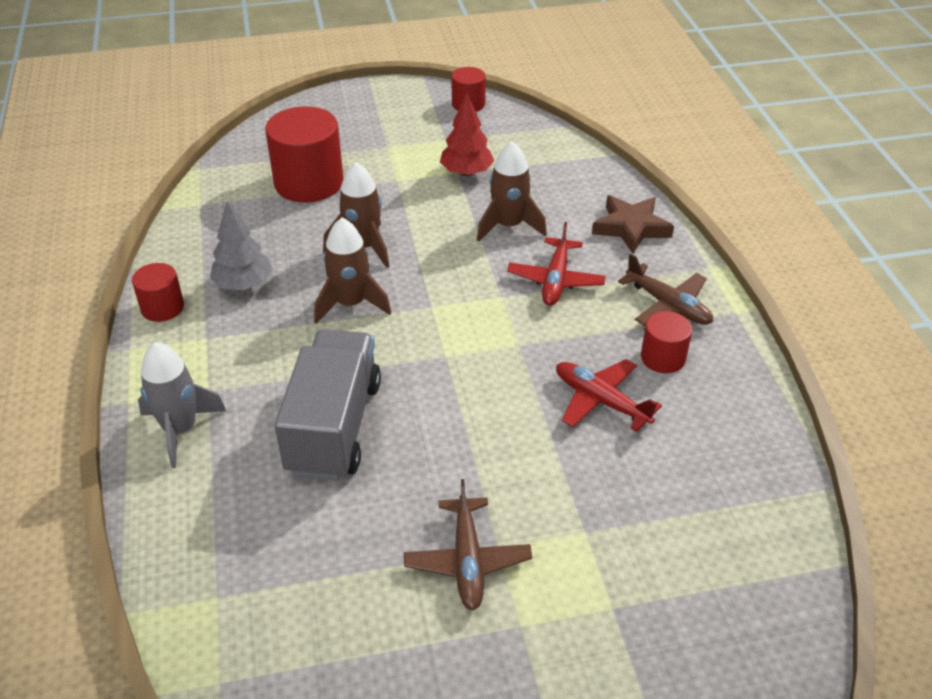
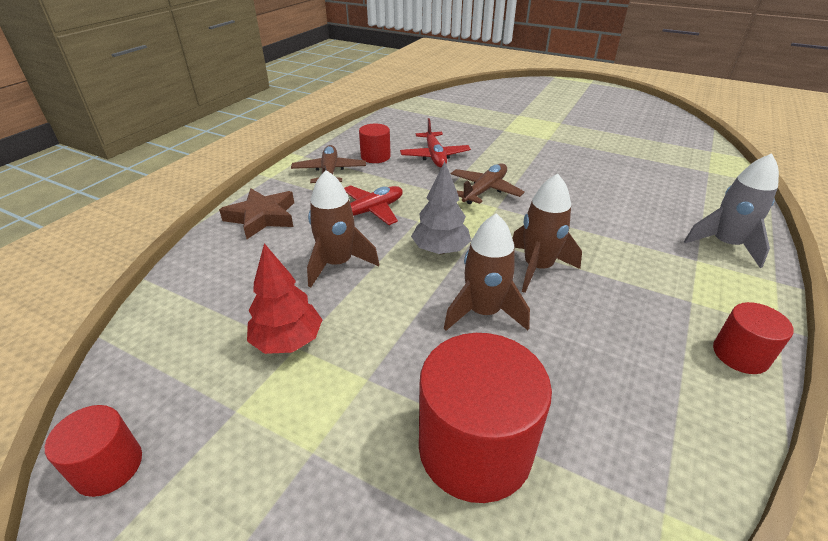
camera: 140 degrees left, 5 degrees down
grey tree [210,201,273,290] -> grey tree moved to [411,161,471,254]
grey truck [275,329,381,481] -> none
brown plane [404,479,532,610] -> brown plane moved to [451,163,525,204]

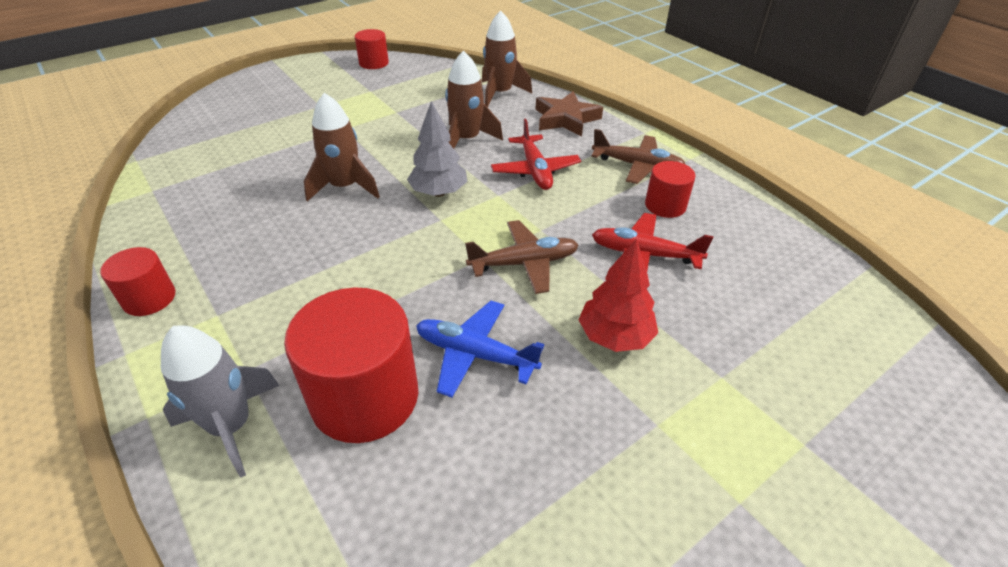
camera: 115 degrees right, 5 degrees up
red tree [247,243,322,354] -> red tree moved to [579,238,658,352]
red cylinder [419,333,552,503] -> red cylinder moved to [284,287,418,443]
brown plane [451,163,525,204] -> brown plane turned 75 degrees counterclockwise [465,220,579,294]
brown rocket [512,173,582,293] -> brown rocket moved to [482,11,532,107]
none -> blue plane [416,301,545,398]

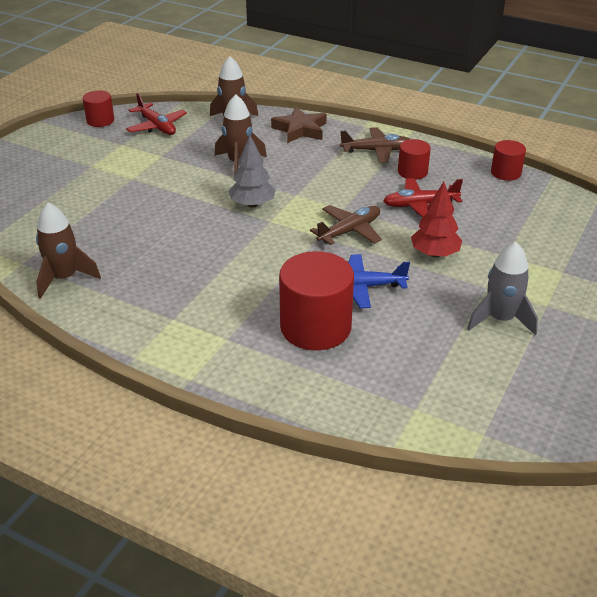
camera: 25 degrees left, 5 degrees down
red cylinder [100,247,175,316] -> red cylinder moved to [491,140,526,181]
grey rocket [161,326,280,478] -> grey rocket moved to [467,242,538,336]
brown rocket [304,93,380,201] -> brown rocket moved to [36,202,101,299]
red plane [491,119,581,190] -> red plane moved to [126,93,187,135]

